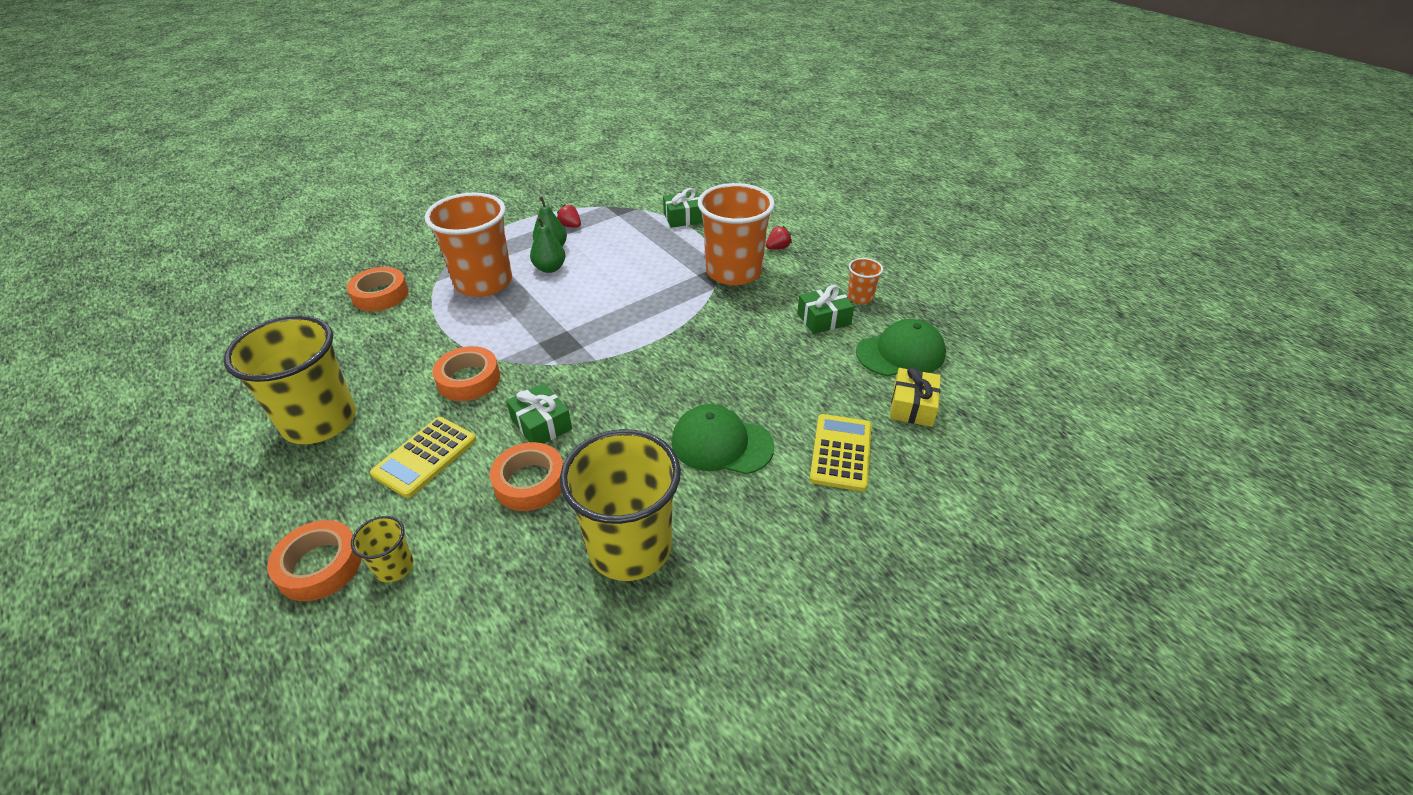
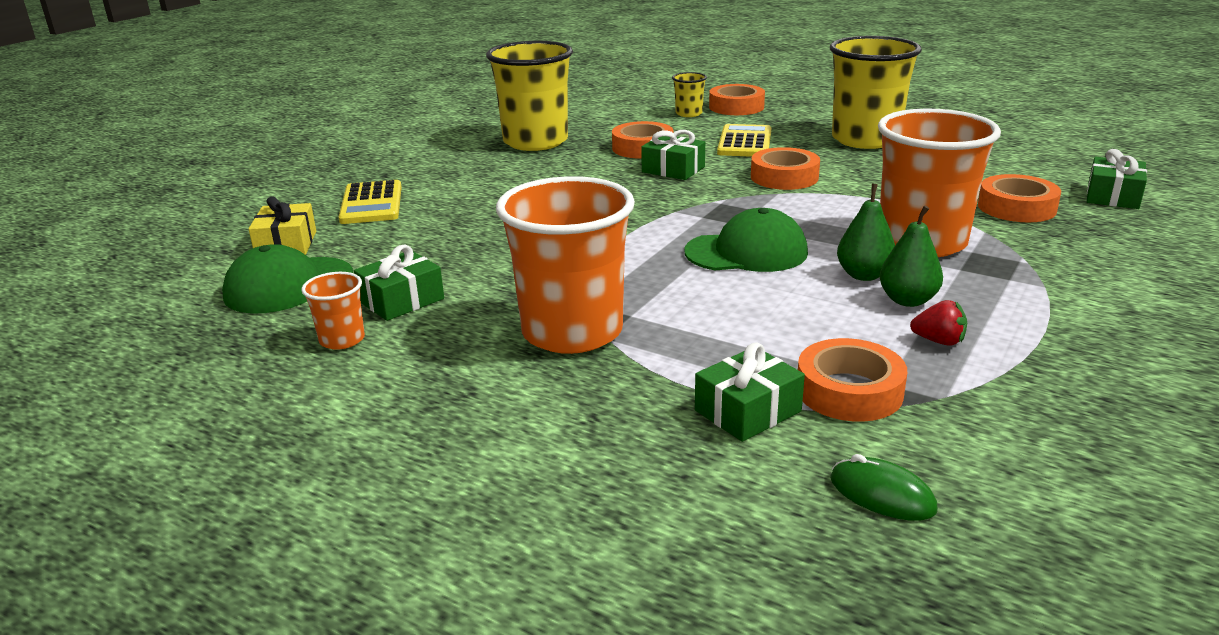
camera: 160 degrees right, 15 degrees down
green cap [672,404,774,474] -> green cap moved to [685,208,808,272]
red strawberry [766,226,792,249] -> none
none -> orange tape [798,338,907,422]
none -> green mouse [830,454,938,521]
none -> green gift [1087,149,1147,209]

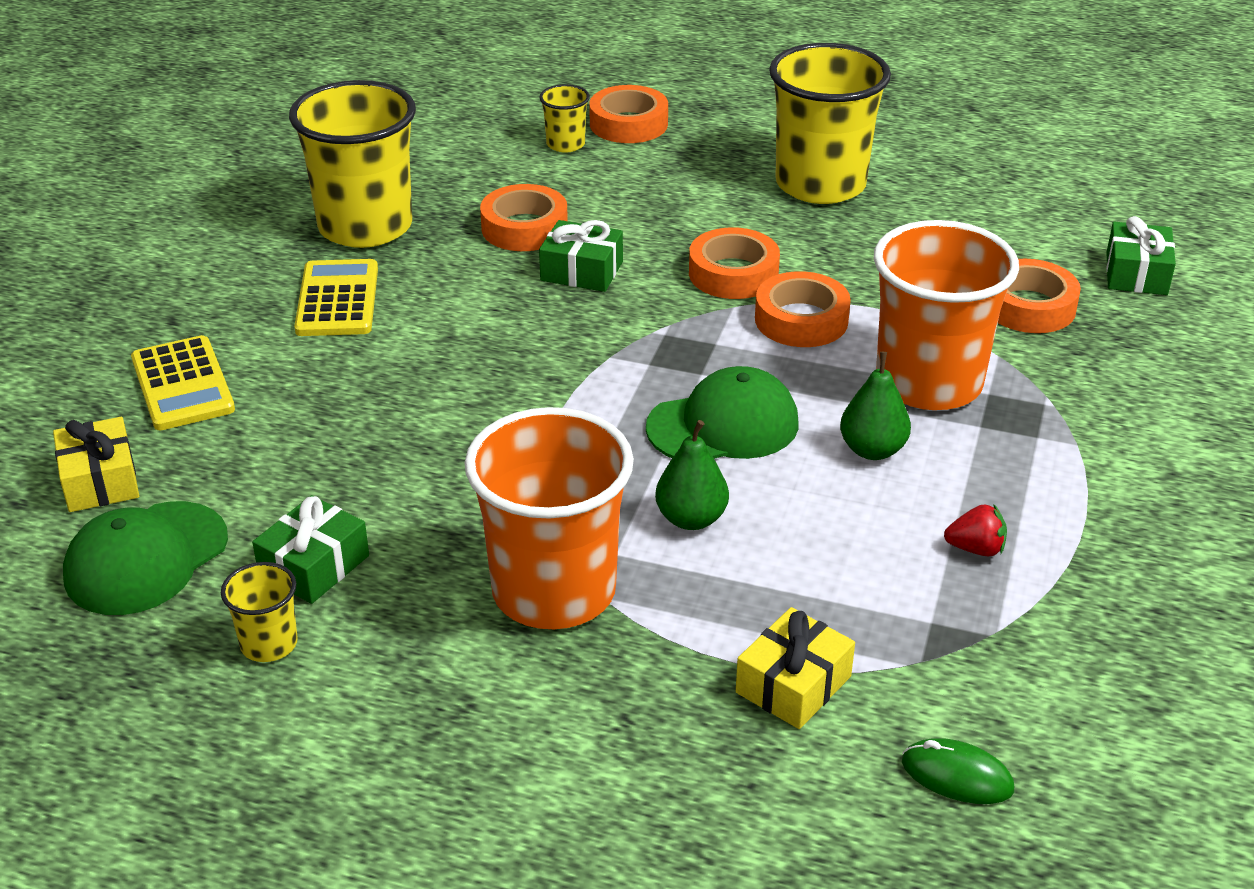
camera: 15 degrees left, 10 degrees up
orange cup [301,272,365,350] -> yellow cup [221,562,298,662]
green gift [695,342,805,442] -> yellow gift [736,607,855,729]
yellow calculator [717,124,772,157] -> yellow calculator moved to [294,259,378,336]
orange tape [798,338,907,422] -> orange tape moved to [755,271,851,347]
green pear [879,205,943,307] -> green pear moved to [655,420,729,530]

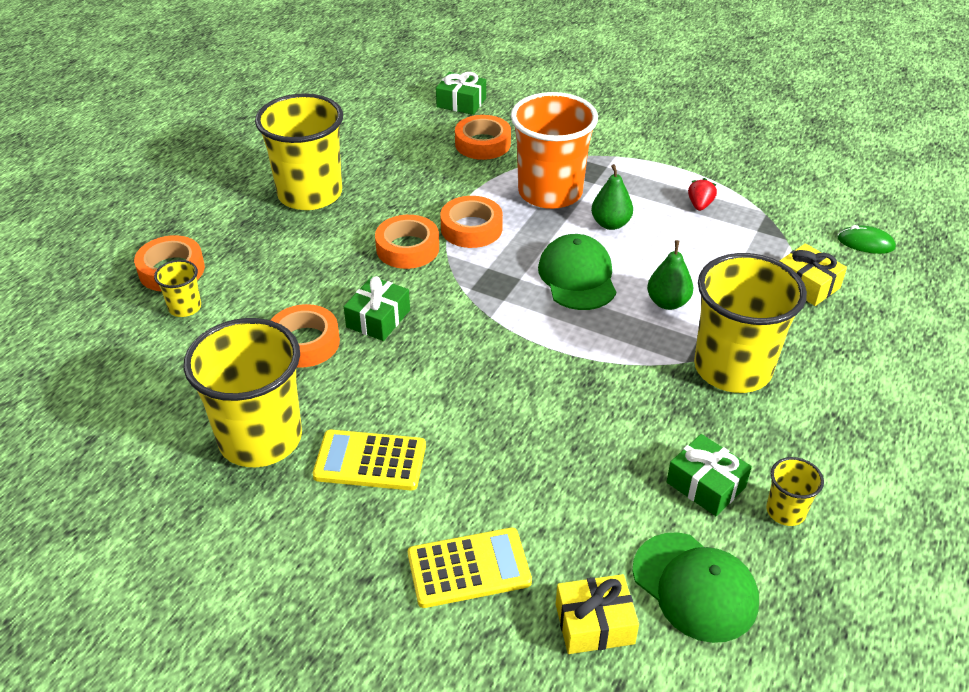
camera: 80 degrees left, 5 degrees up
orange cup [465,407,634,629] -> yellow cup [694,253,807,393]
green mouse [902,739,1014,804] -> green mouse turned 75 degrees clockwise [837,225,896,254]

